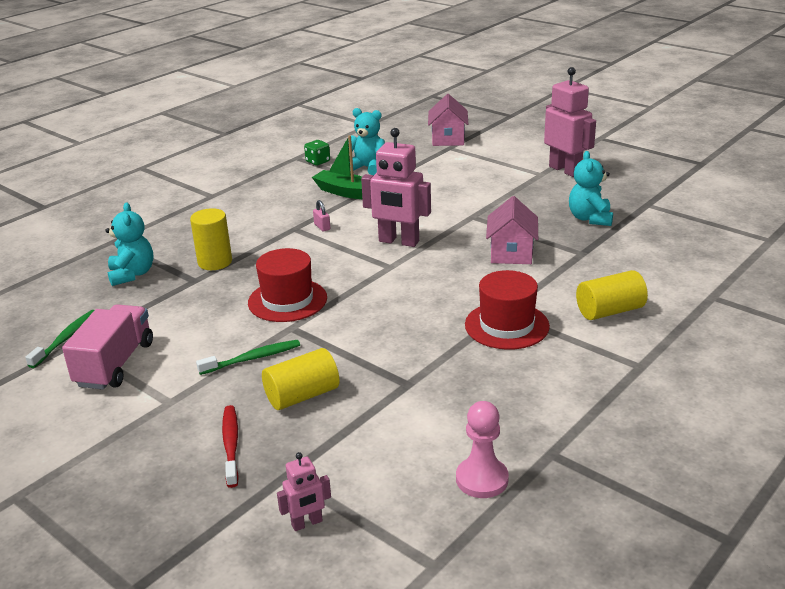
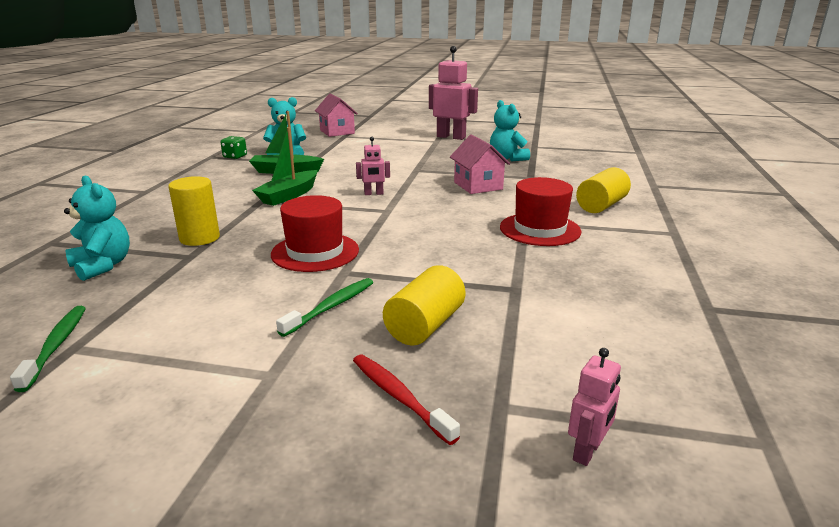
camera: 30 degrees left, 5 degrees down
pink truck [62,304,153,389] -> none
pink padlock [313,200,330,231] -> green boat [252,127,317,206]
pink robot [361,128,431,247] -> pink robot [356,137,390,195], size x0.50
pink pawn [456,401,509,498] -> none

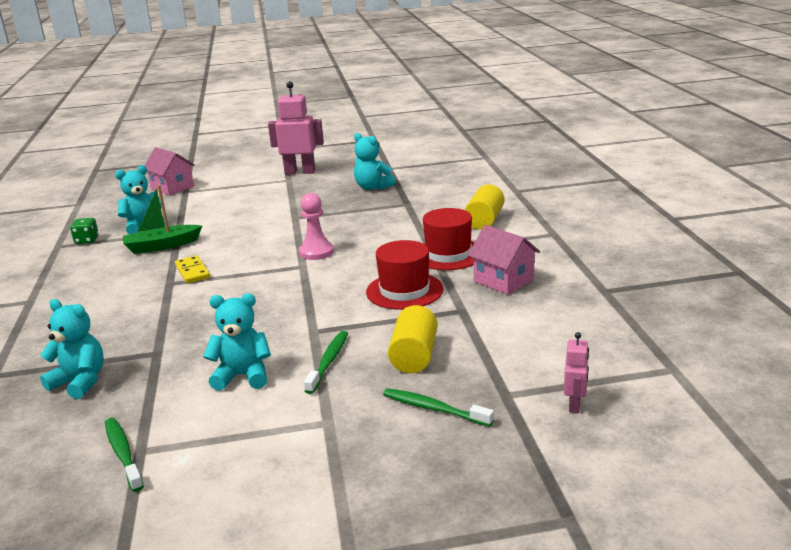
camera: 20 degrees left, 0 degrees up
yellow cylinder [168,176,220,246] -> none
green boat [252,127,317,206] -> yellow domino [175,255,210,284]
red hat [271,195,359,272] -> red hat moved to [366,240,443,310]
red toothbrush [353,355,460,445] -> green toothbrush [383,388,494,427]
pink robot [356,137,390,195] -> none
pink house [450,134,510,194] -> pink house moved to [468,225,540,295]
none -> turquoise teddy bear [203,293,271,391]
none -> pink pawn [299,193,334,260]

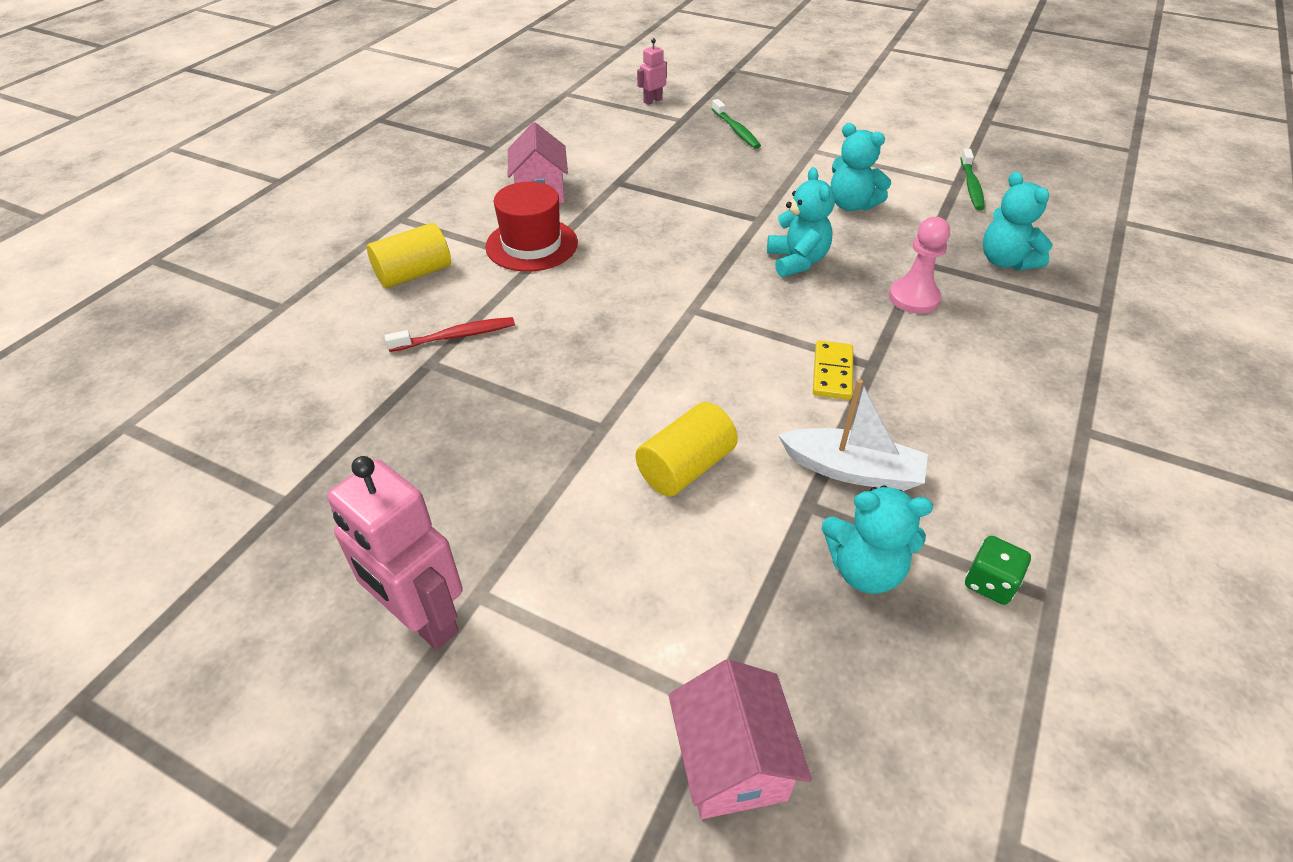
camera: 145 degrees left, 20 degrees up
green boat [123,185,202,254] -> white boat [778,379,928,491]
pink pawn [299,193,334,260] -> pink pawn moved to [889,217,950,314]
green toothbrush [304,331,348,394] -> none
turquoise teddy bear [354,133,396,190] -> turquoise teddy bear moved to [767,167,835,277]
red hat [366,240,443,310] -> none
yellow cylinder [388,305,438,373] -> yellow cylinder moved to [635,402,738,497]
none -> red toothbrush [385,317,515,352]

